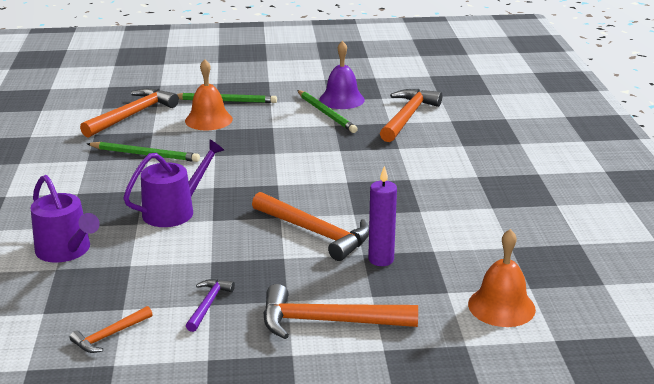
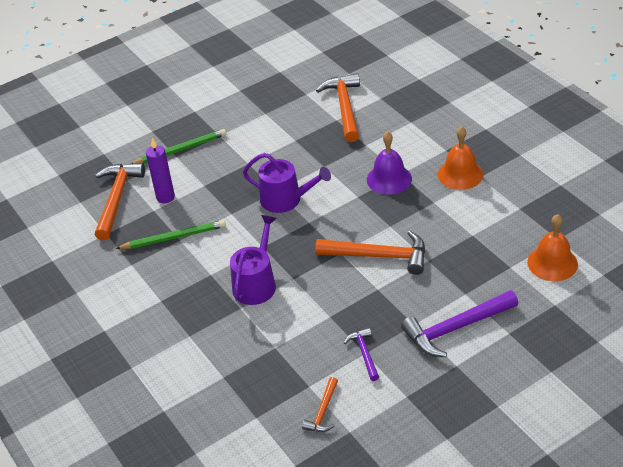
camera: 25 degrees left, 15 degrees up
purple watering can [31,175,100,263] -> purple watering can moved to [243,153,331,213]
orange bell [185,59,233,130] -> orange bell moved to [438,126,483,190]
orange hammer [263,284,418,339] -> purple hammer [401,290,518,357]
green pencil [297,90,358,133] -> none
purple bell [319,41,365,109] -> purple bell moved to [367,131,412,195]
purple candle [368,166,397,266] -> purple candle moved to [146,138,175,203]

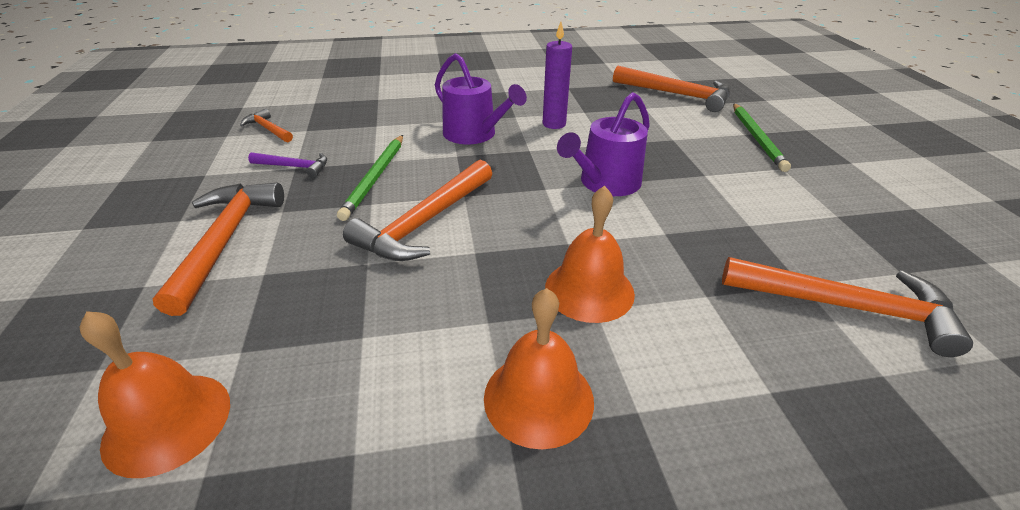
camera: 110 degrees right, 5 degrees down
green pencil [115,220,226,249] -> green pencil moved to [337,135,403,221]
purple candle [146,138,175,203] -> purple candle moved to [543,22,572,129]
purple bell [367,131,412,195] -> orange bell [545,186,635,323]
purple hammer [401,290,518,357] -> orange hammer [153,183,284,316]

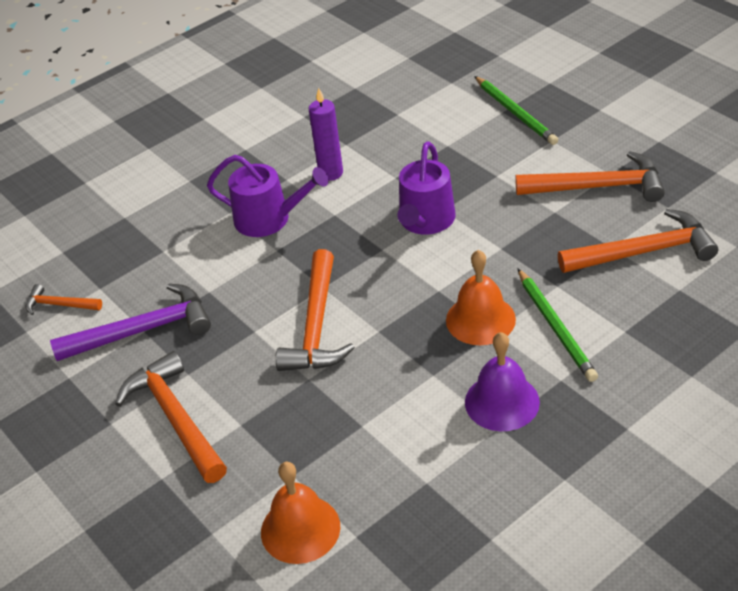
camera: 25 degrees left, 5 degrees up
purple hammer [248,152,327,178] -> purple hammer [50,284,211,361], size x1.90
green pencil [337,135,403,221] -> green pencil moved to [518,269,598,382]
orange bell [484,288,594,450] -> purple bell [465,332,540,431]
orange hammer [613,66,730,112] -> orange hammer moved to [515,151,665,202]

